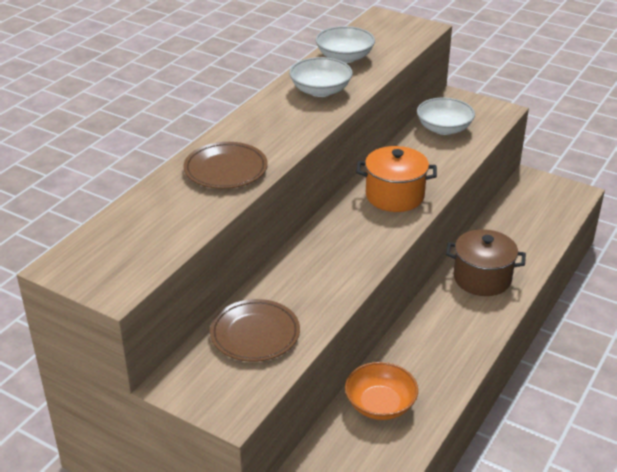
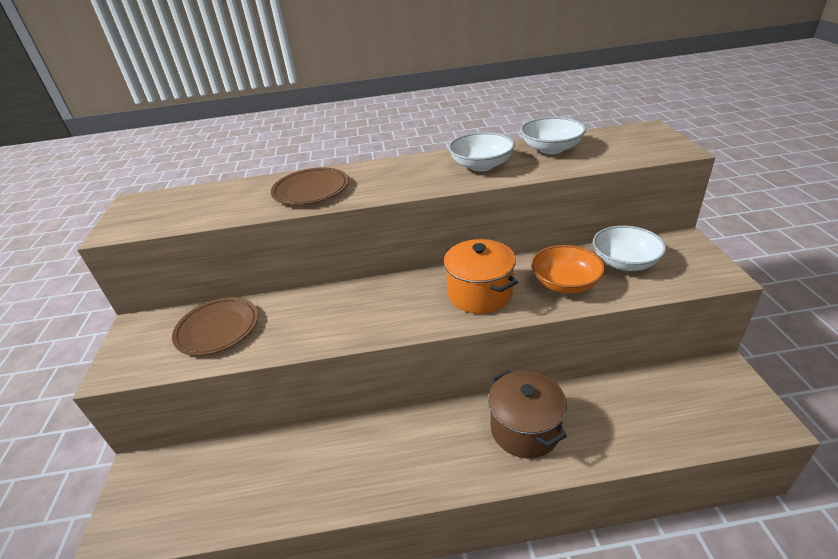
camera: 55 degrees right, 0 degrees up
orange bowl [345,362,418,420] -> orange bowl moved to [531,245,605,294]

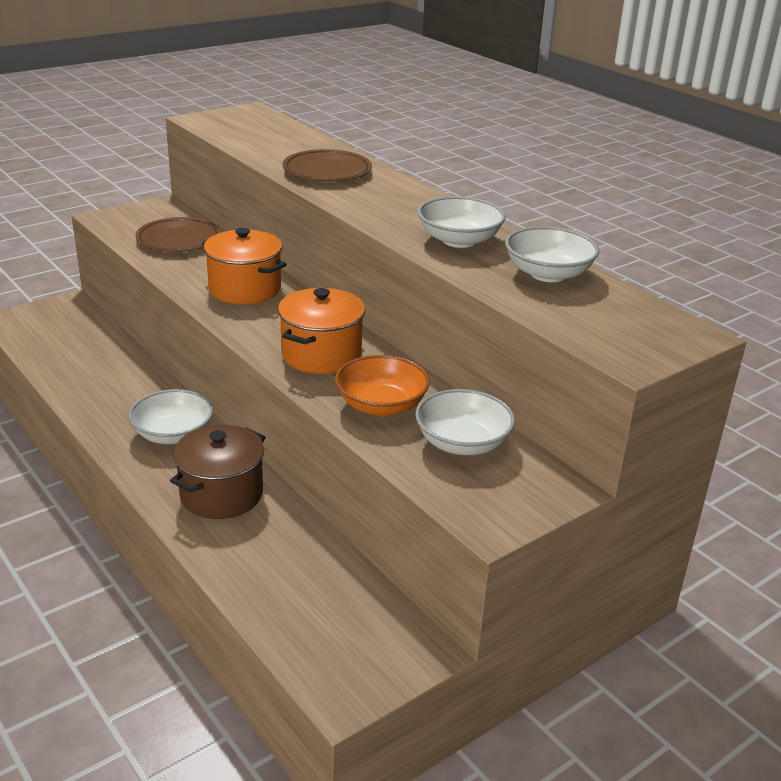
camera: 55 degrees right, 5 degrees down
none -> white bowl [129,389,213,444]
none -> orange pot [202,228,287,304]

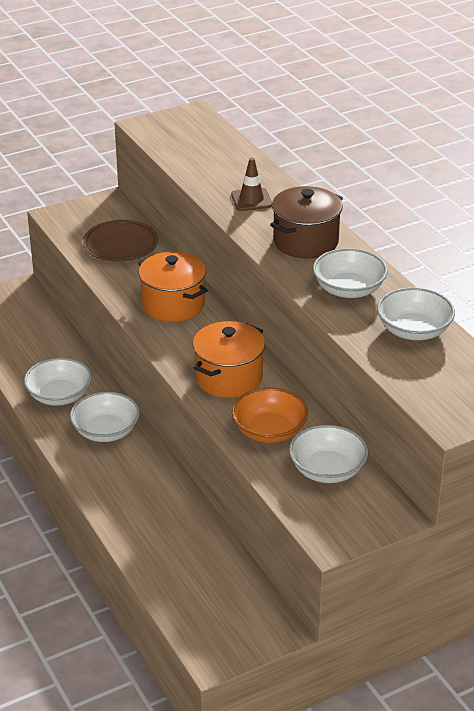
camera: 10 degrees right, 5 degrees up
brown pot [170,425,266,519] -> brown pot moved to [270,186,343,259]
brown plate [283,149,372,182] -> brown traffic cone [231,158,272,211]
none -> white bowl [24,358,92,406]

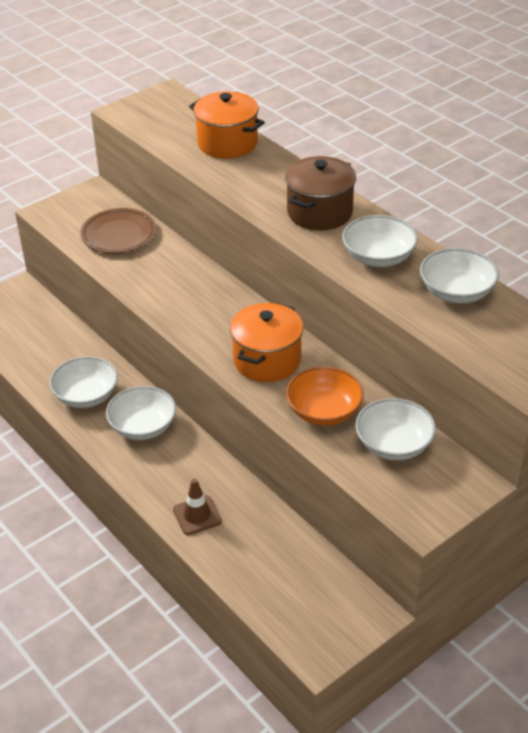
camera: 10 degrees left, 5 degrees up
orange pot [138,252,208,322] -> orange pot moved to [189,91,265,159]
brown traffic cone [231,158,272,211] -> brown traffic cone moved to [173,479,222,535]

